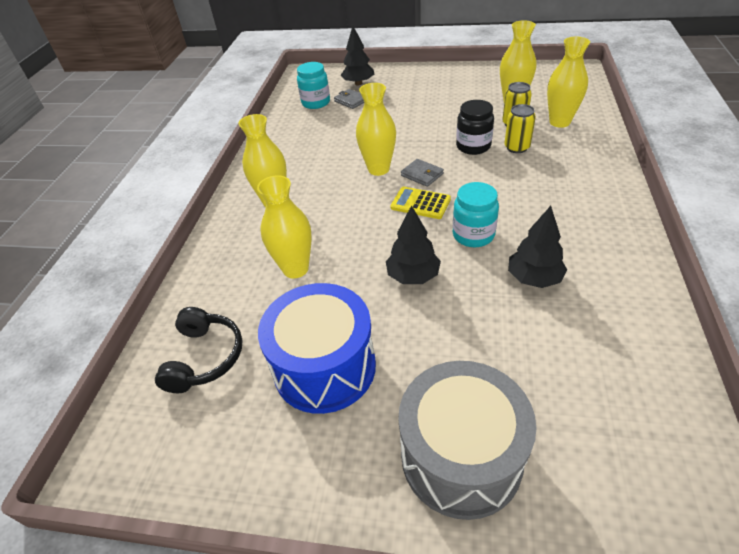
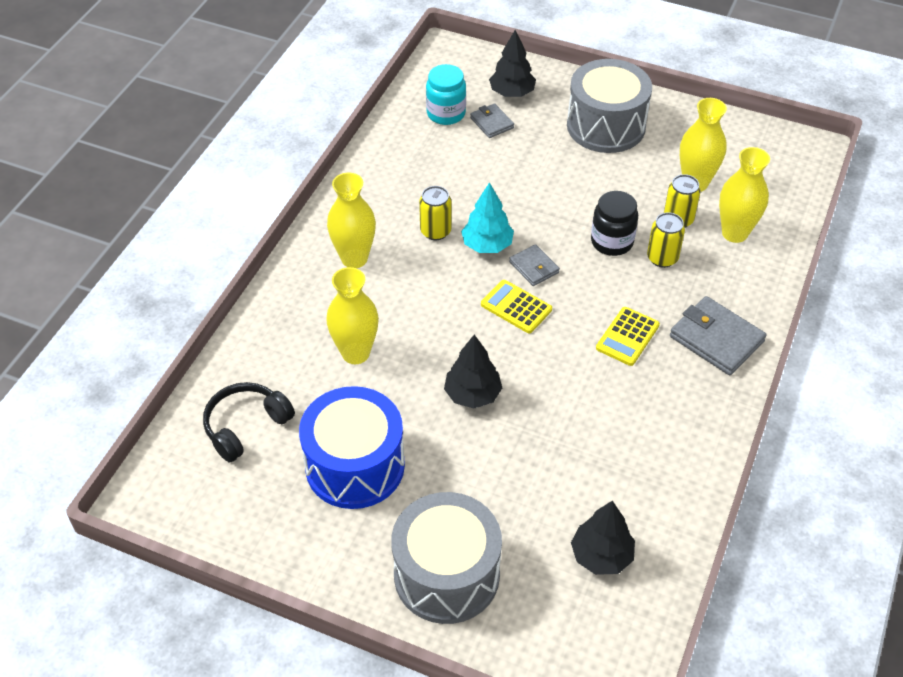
camera: 10 degrees right, 5 degrees up
black headphones [155,307,242,393] -> black headphones turned 150 degrees counterclockwise [203,382,295,463]
yellow vase [356,83,396,176] -> turquoise tree [461,182,514,253]
turquoise jar [453,182,499,247] -> none
black tree [508,206,567,288] -> black tree moved to [571,500,635,575]
none -> yellow can [419,186,452,240]
none -> grey drum [567,59,652,153]
none -> yellow calculator [596,307,660,366]
none -> grey wallet [670,296,766,375]

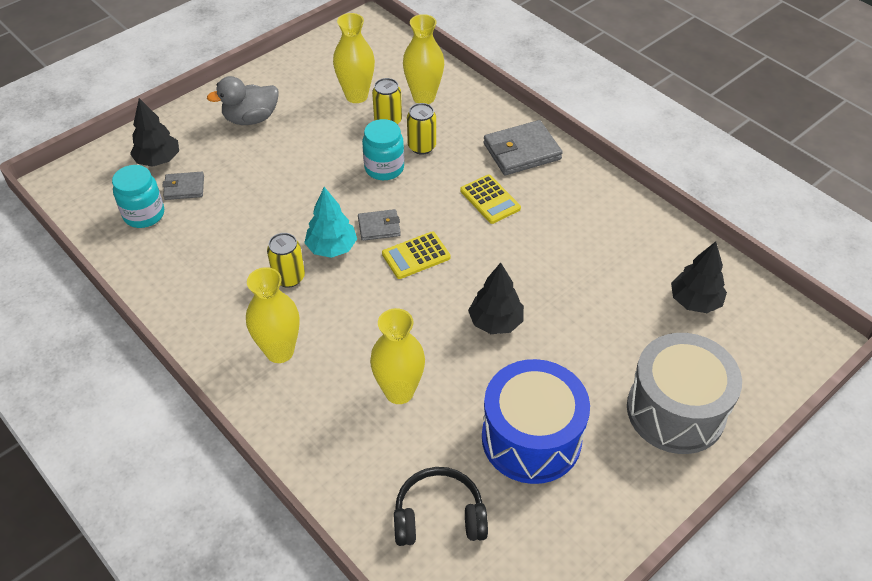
camera: 65 degrees left, 0 degrees up
black headphones [203,382,295,463] -> black headphones turned 105 degrees clockwise [394,467,488,546]
grey drum [567,59,652,153] -> grey duck [207,76,278,125]
black jar [591,191,638,256] -> turquoise jar [362,119,404,180]

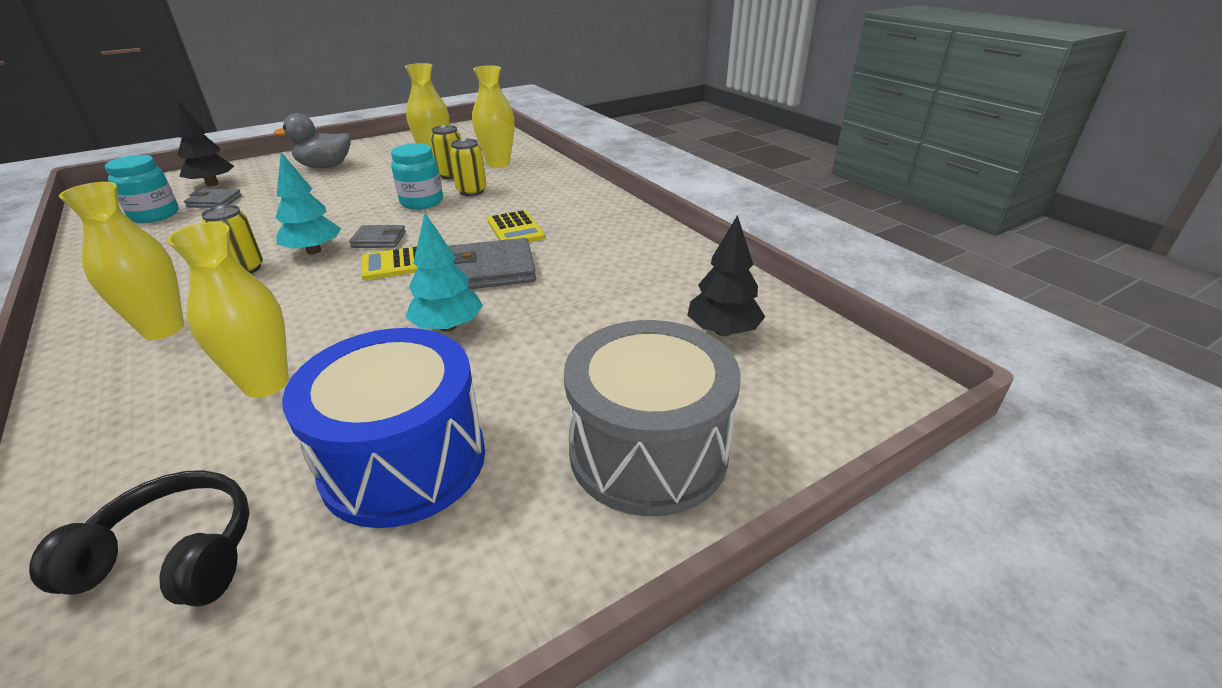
camera: 10 degrees right, 15 degrees down
black tree [468,262,524,334] -> turquoise tree [406,213,483,332]
grey wallet [484,120,563,175] -> grey wallet moved to [448,238,536,289]

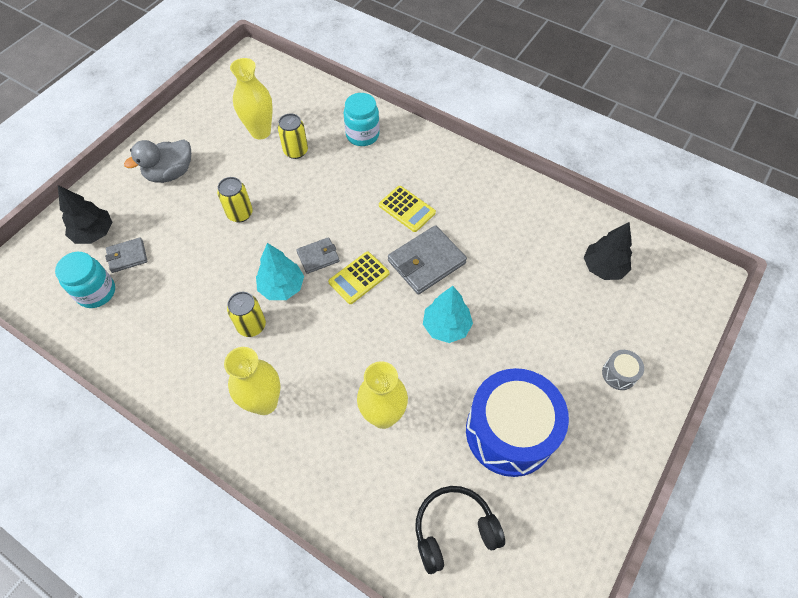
camera: 25 degrees left, 25 degrees up
turquoise jar [391,143,443,209] -> turquoise jar moved to [344,93,380,146]
yellow can [450,139,487,196] -> yellow can moved to [217,177,253,222]
yellow vase [472,66,515,168] -> none
grey drum [564,320,741,516] -> grey drum [602,350,644,390], size x0.40

